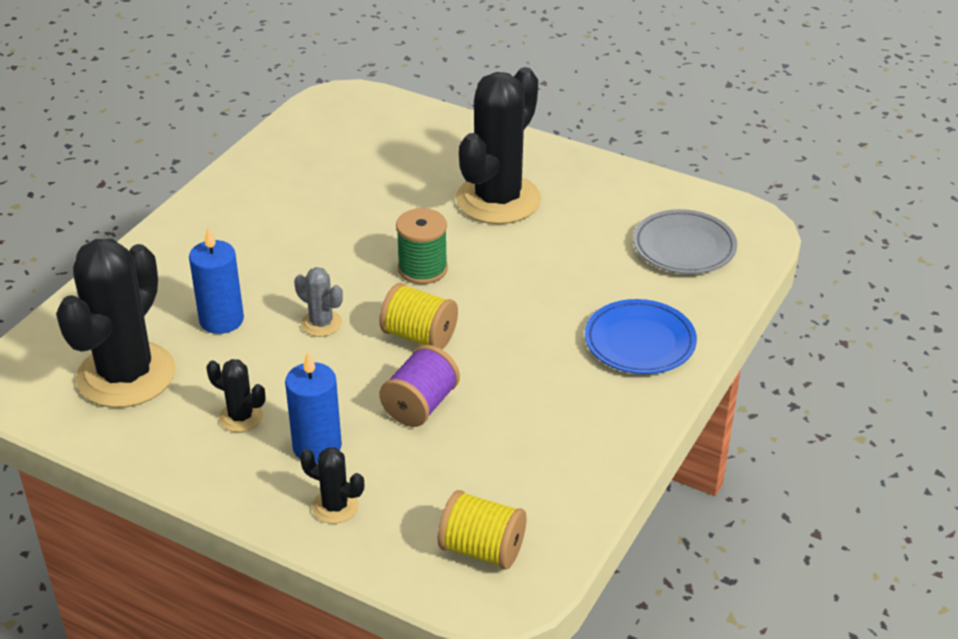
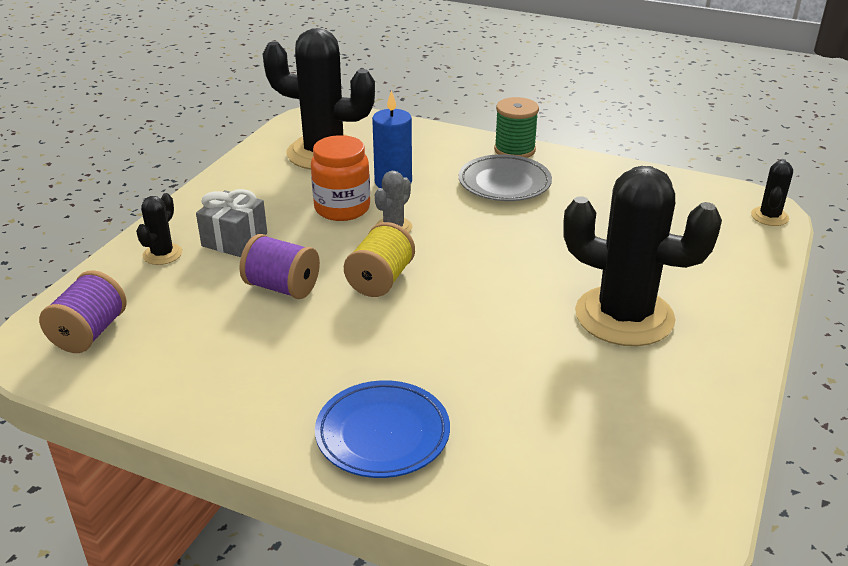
camera: 85 degrees right, 5 degrees down
black cactus [206,359,265,432] -> black cactus moved to [751,159,793,226]
blue candle [285,352,342,464] -> grey gift [196,189,267,257]
green spool [396,208,448,284] -> green spool moved to [494,97,539,158]
yellow spool [438,490,527,570] -> purple spool [39,270,127,353]
grey plate [633,209,737,274] -> grey plate moved to [459,154,552,201]
none -> orange jar [311,135,370,221]

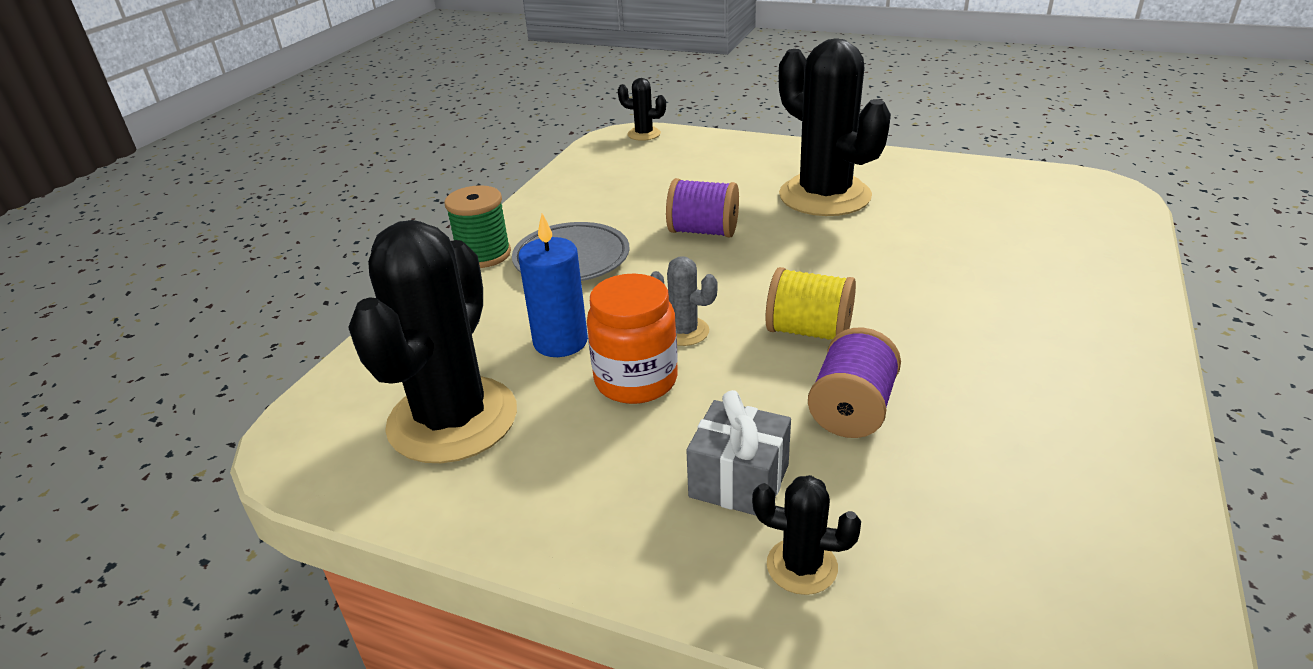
camera: 90 degrees left, 0 degrees up
purple spool [39,270,127,353] -> purple spool moved to [666,178,739,237]
blue plate [315,380,450,478] -> none
black cactus [563,166,722,346] -> black cactus turned 60 degrees counterclockwise [779,38,891,216]

